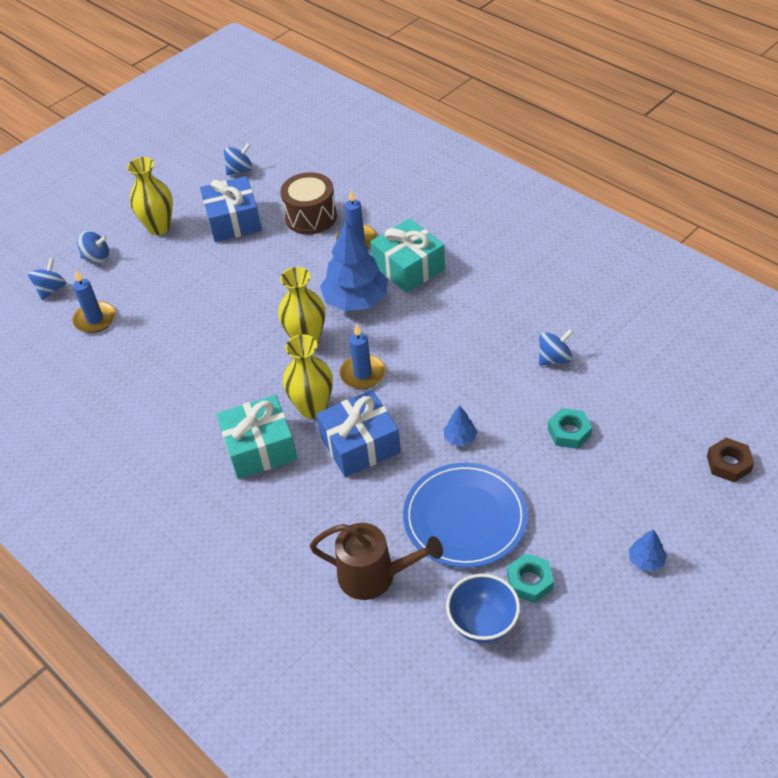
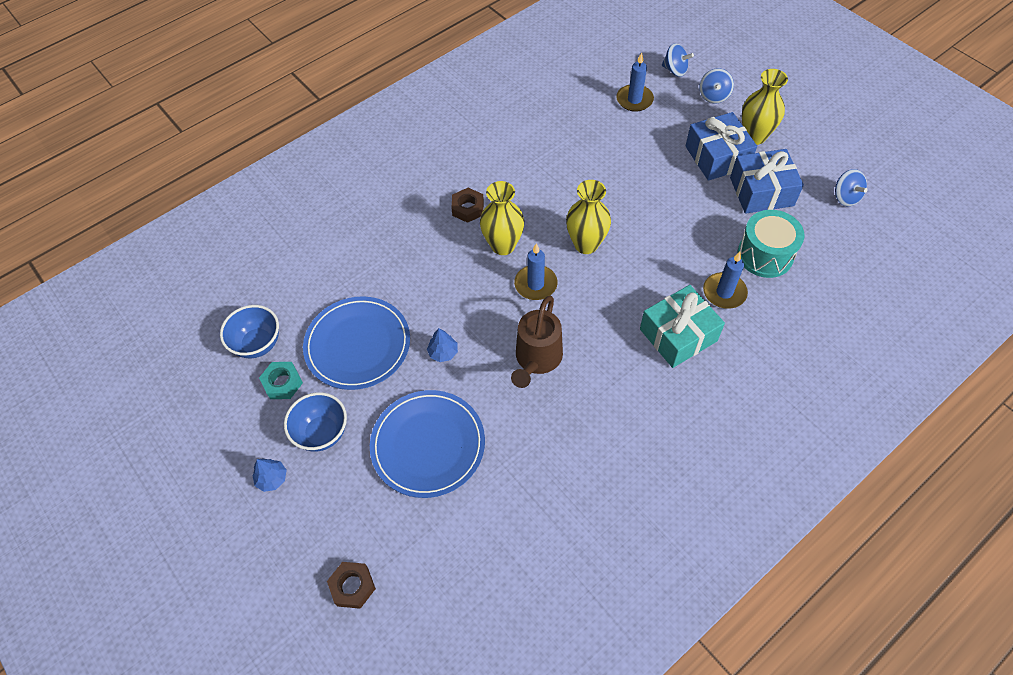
camera: 95 degrees right, 10 degrees up
turquoise gift [217,395,297,479] -> brown nut [451,188,484,223]
brown drum [280,172,337,234] -> turquoise drum [737,210,804,278]
brown watering can [310,523,443,600] -> brown watering can moved to [511,296,563,388]
blue gift [316,390,401,477] -> blue gift moved to [686,112,757,181]
blue tree [320,221,388,311] -> none
blue spinning top [539,329,573,366] -> none
turquoise nut [548,408,592,449] -> blue plate [370,390,485,498]
none -> blue bowl [284,392,347,451]

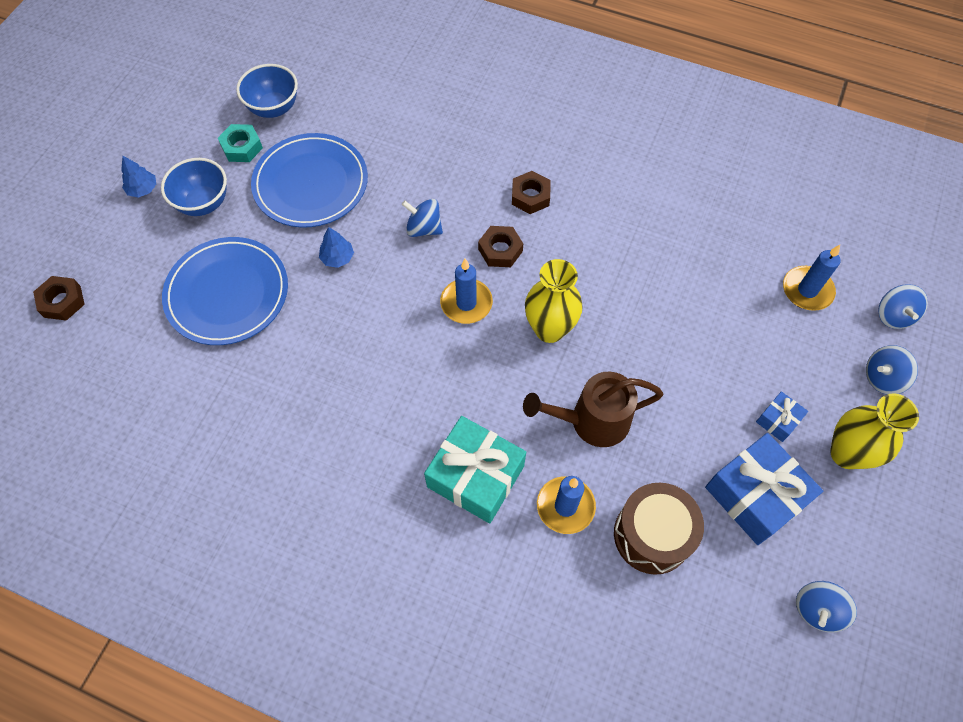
camera: 60 degrees right, 5 degrees up
yellow vase [480,181,524,255] -> brown nut [478,226,523,267]
brown watering can [511,296,563,388] -> brown watering can moved to [523,371,663,447]
blue gift [686,112,757,181] -> blue gift [756,391,808,442], size x0.48
turquoise drum [737,210,804,278] -> brown drum [614,483,704,575]
none -> blue spinning top [402,199,443,237]

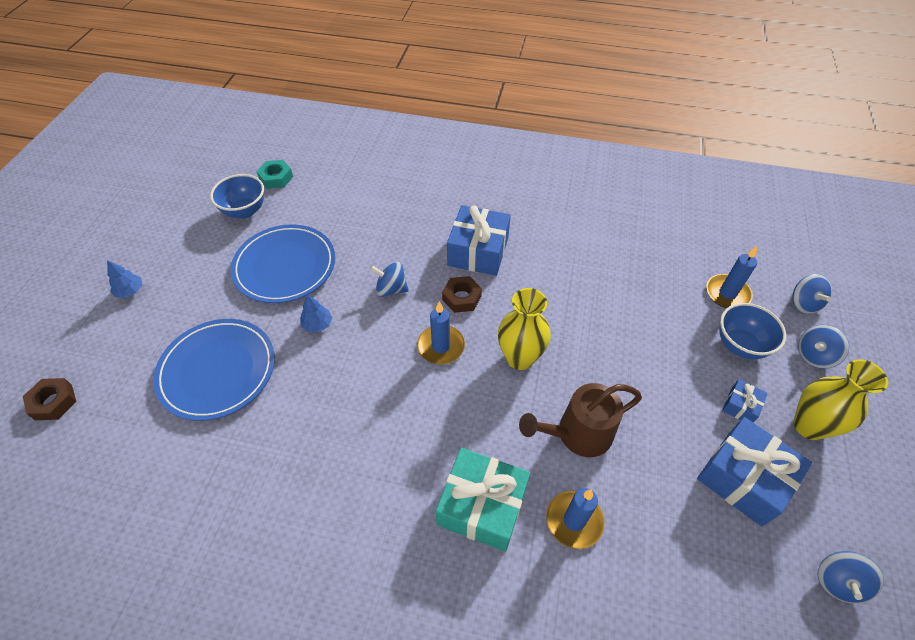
camera: 10 degrees left, 10 degrees down
blue bowl [161,158,227,216] -> blue bowl moved to [719,303,786,359]
turquoise nut [218,124,263,162] -> turquoise nut moved to [256,160,293,189]
brown nut [512,171,551,214] -> blue gift [447,205,511,276]
brown drum [614,483,704,575] -> none

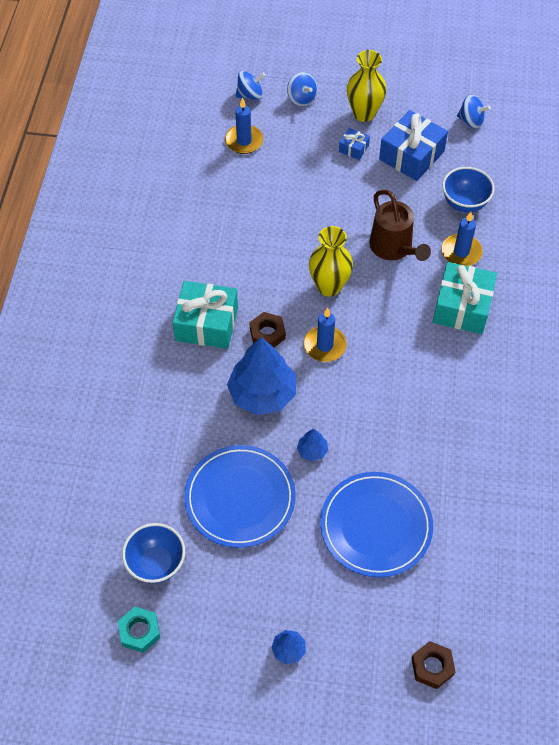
camera: 95 degrees left, 5 degrees up
turquoise nut [256,160,293,189] -> turquoise nut moved to [118,607,160,653]
blue spinning top [370,262,409,297] -> blue tree [227,337,296,415]
blue gift [447,205,511,276] -> turquoise gift [172,281,238,349]
blue bowl [719,303,786,359] -> blue bowl moved to [442,167,494,213]

